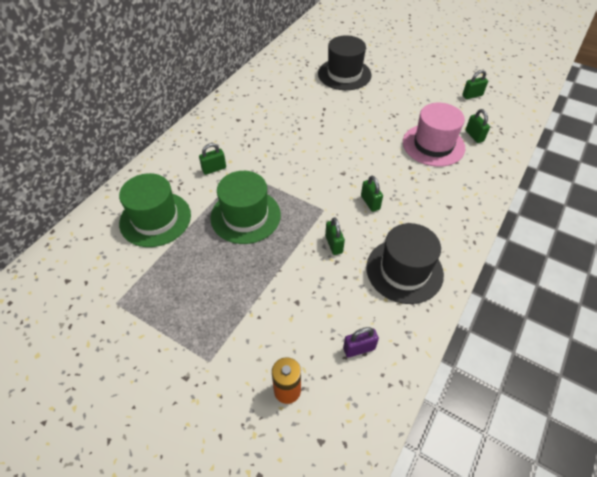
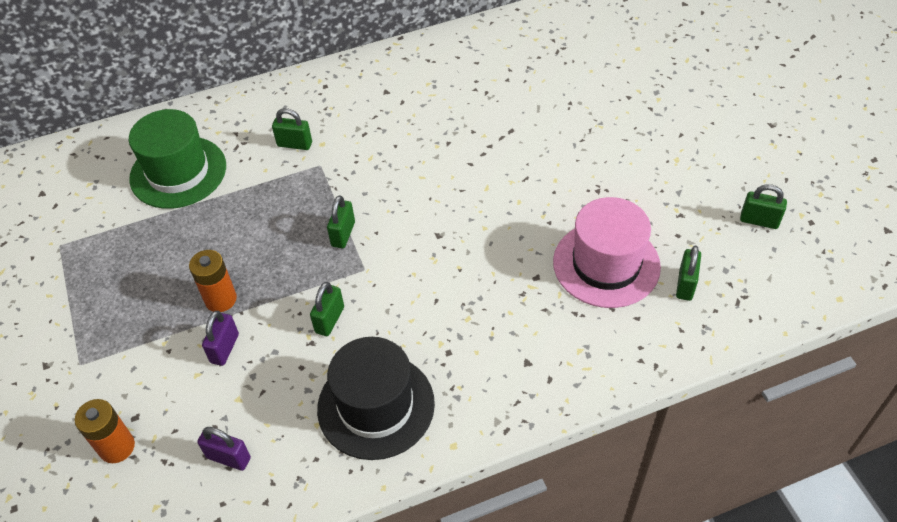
camera: 40 degrees right, 0 degrees up
green hat [210,171,281,244] -> none
black hat [318,35,371,90] -> none
green padlock [361,176,383,212] -> green padlock moved to [327,195,355,248]
none -> orange battery [189,250,237,312]
none -> purple padlock [202,311,239,366]

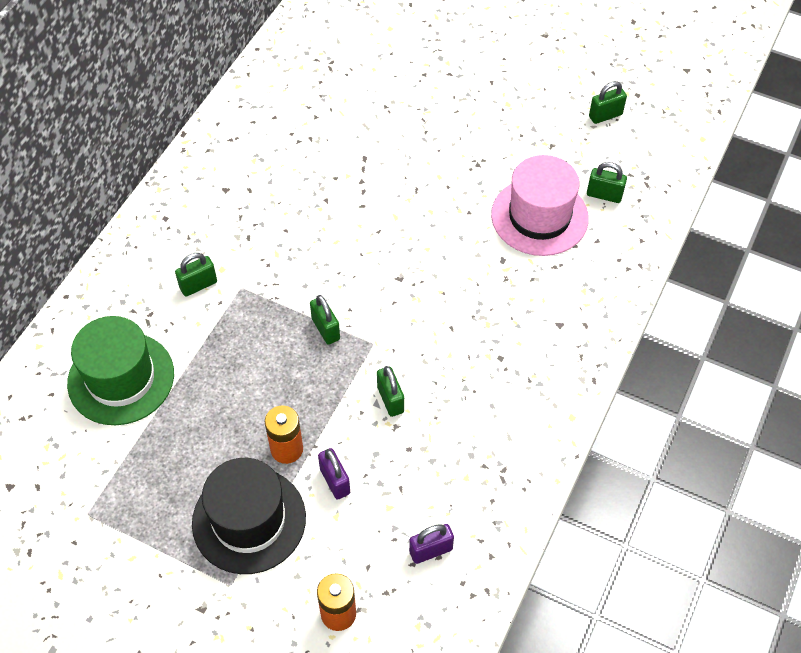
camera: 45 degrees left, 5 degrees up
black hat [317,337,435,460] -> black hat moved to [192,458,306,574]
green padlock [676,246,701,301] -> green padlock turned 45 degrees counterclockwise [587,162,627,203]

